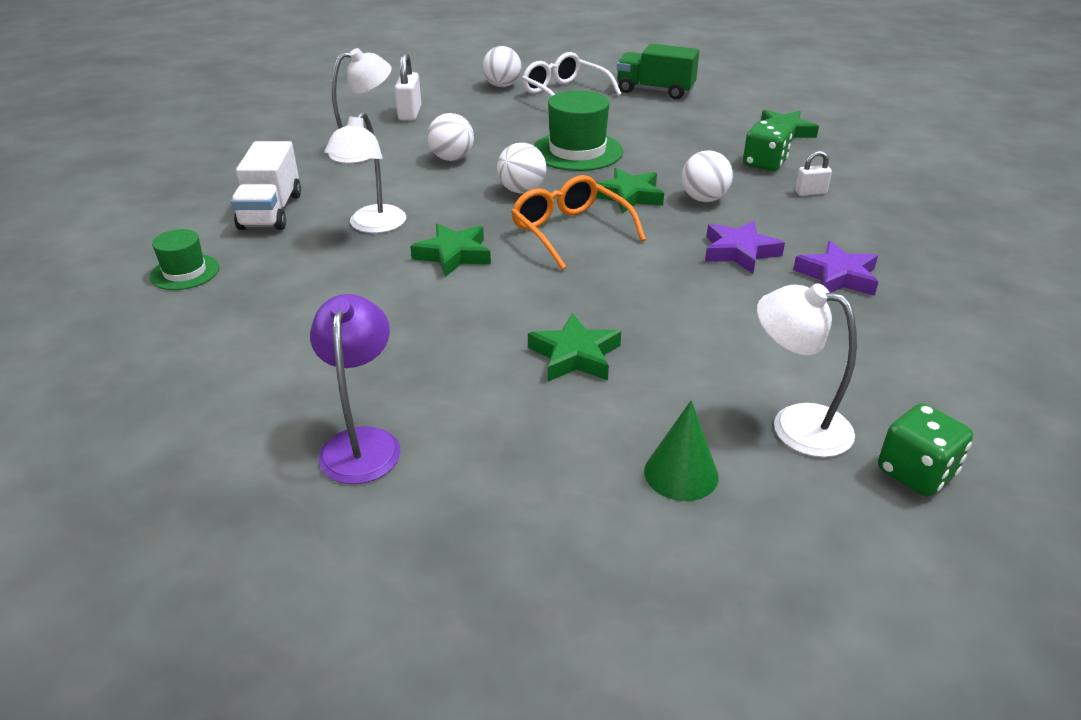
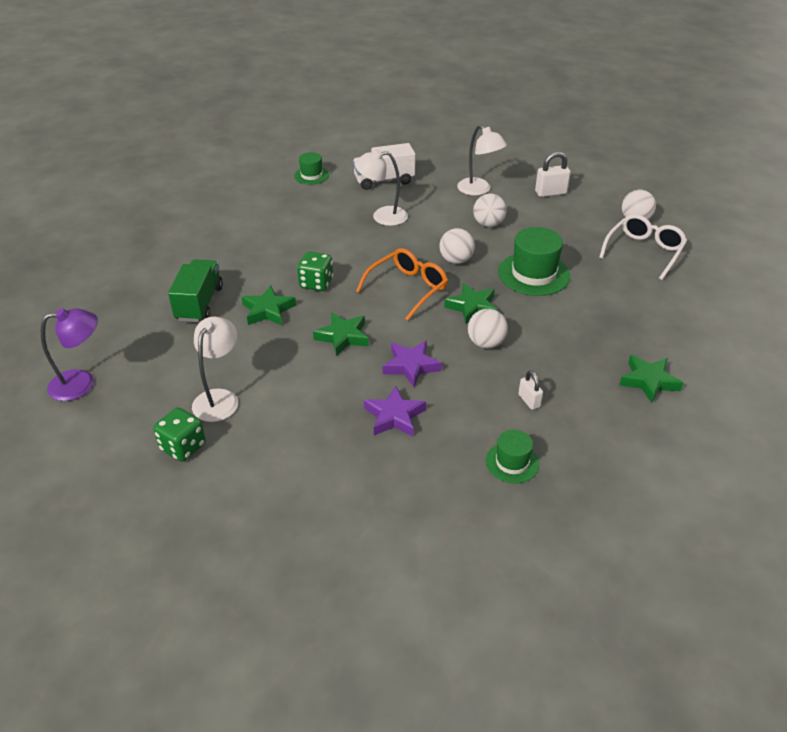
camera: 75 degrees right, 5 degrees up
purple lamp [310,294,400,484] -> purple lamp moved to [41,308,98,401]
green star [410,223,491,277] -> green star moved to [313,312,369,357]
green truck [617,44,699,99] -> green truck moved to [168,259,223,322]
green cone [644,400,719,501] -> none
green dice [743,121,792,171] -> green dice moved to [297,251,333,291]
none -> green hat [486,430,539,483]

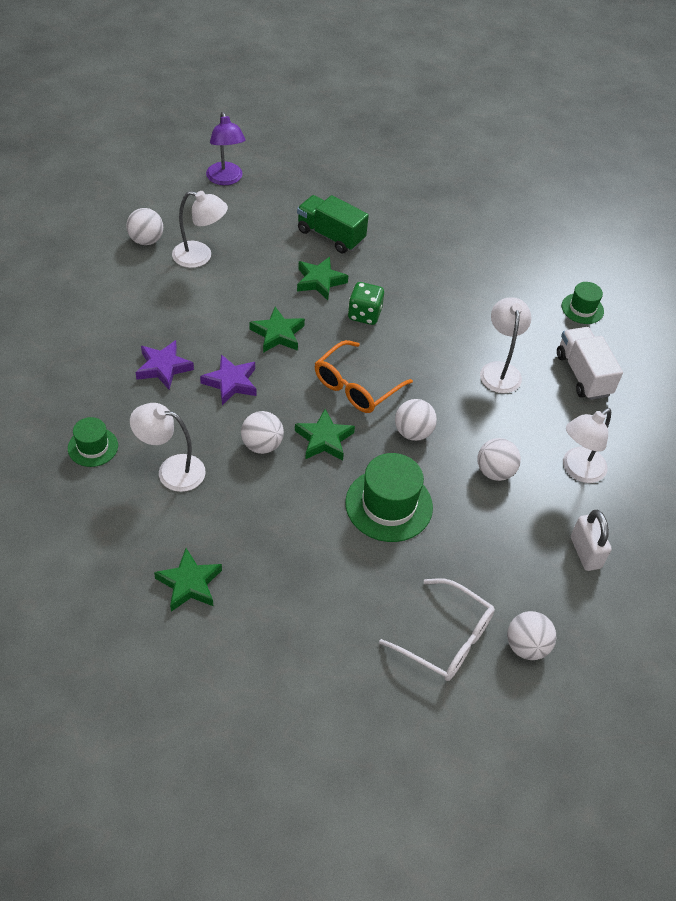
camera: 85 degrees right, 10 degrees up
green dice [153,408,206,462] -> white ball [126,208,163,245]
green truck [168,259,223,322] -> green truck turned 150 degrees counterclockwise [297,195,369,253]
orange glasses [356,248,448,321] -> orange glasses turned 90 degrees clockwise [315,340,413,413]
white padlock [518,371,543,410] -> white lamp [130,403,206,492]

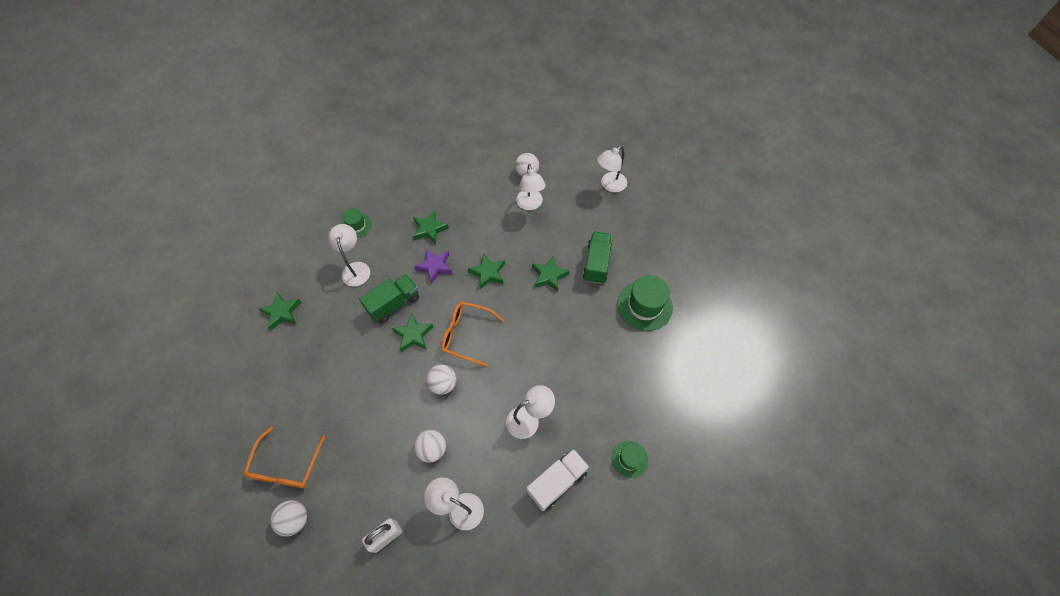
camera: 70 degrees right, 10 degrees up
purple star [135,340,194,389] -> green star [413,210,449,244]
purple lamp [206,112,246,185] -> white lamp [597,146,627,192]
white ball [241,411,284,454] -> green truck [359,274,419,323]
green hat [345,453,433,542] -> green hat moved to [617,275,673,331]
green dice [348,282,384,325] -> none
white glasses [379,578,495,681] -> orange glasses [244,427,325,488]

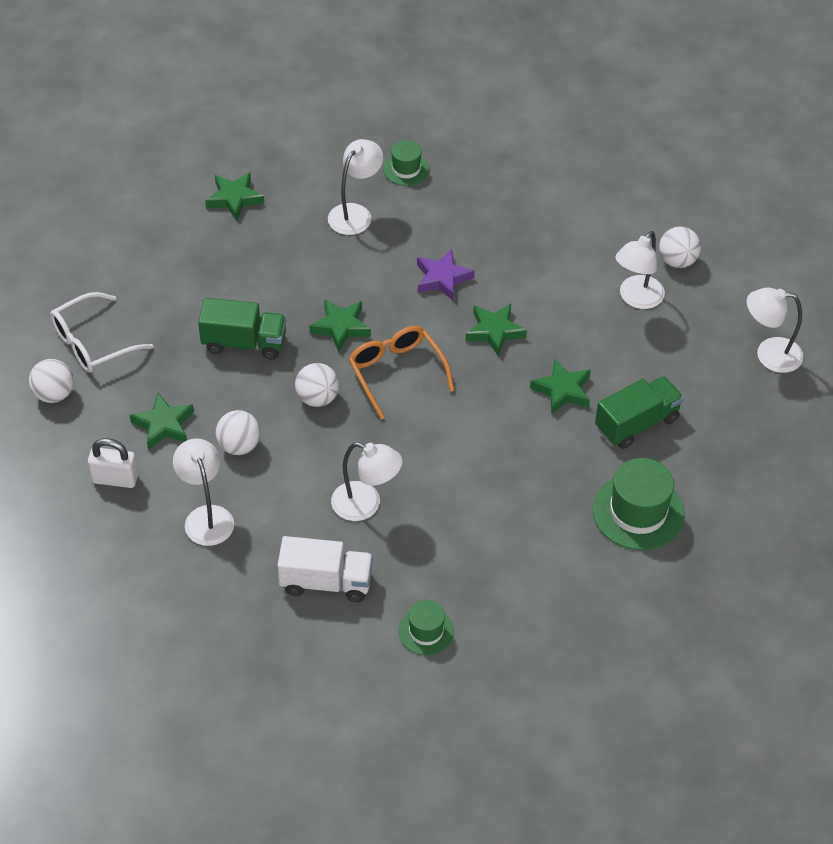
camera: 45 degrees right, 10 degrees down
orange glasses [244,427,325,488] -> white glasses [50,292,153,373]
green truck [359,274,419,323] -> green truck moved to [198,298,286,360]
green star [413,210,449,244] -> green star moved to [130,393,194,450]

